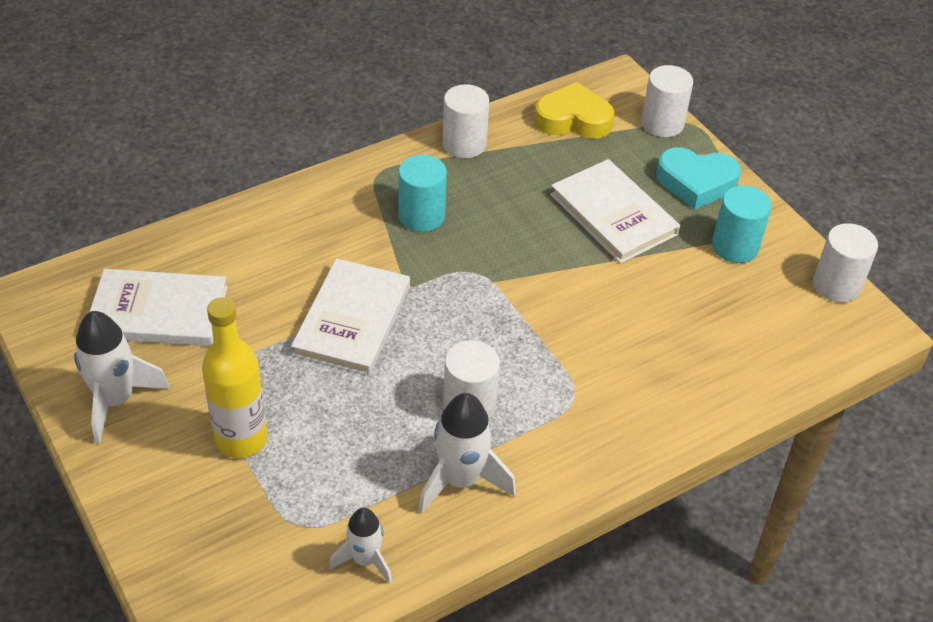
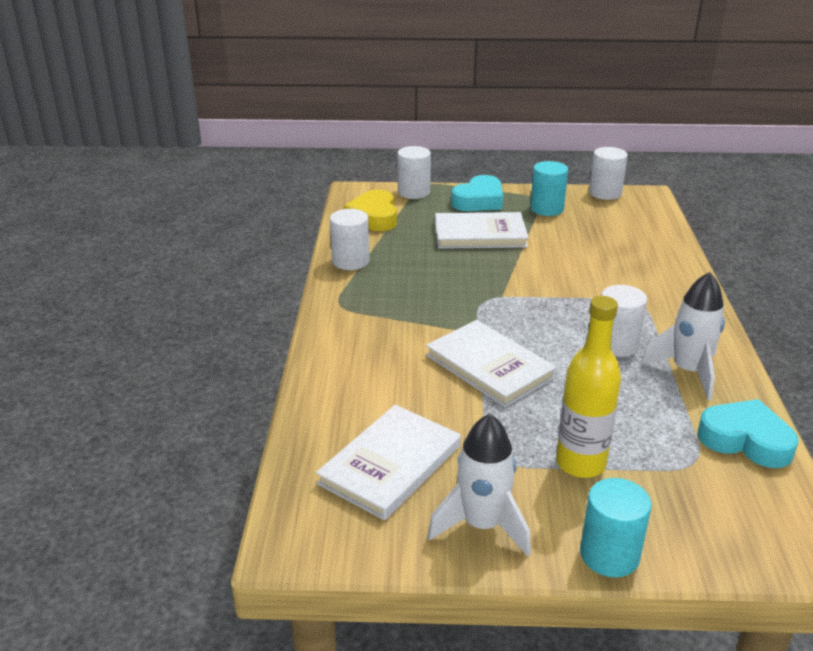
camera: 55 degrees left, 15 degrees down
white rocket [329,508,392,584] -> turquoise heart [697,399,799,468]
turquoise cylinder [399,155,447,232] -> turquoise cylinder moved to [580,478,652,578]
yellow heart [534,82,615,139] -> yellow heart turned 45 degrees counterclockwise [344,190,397,231]

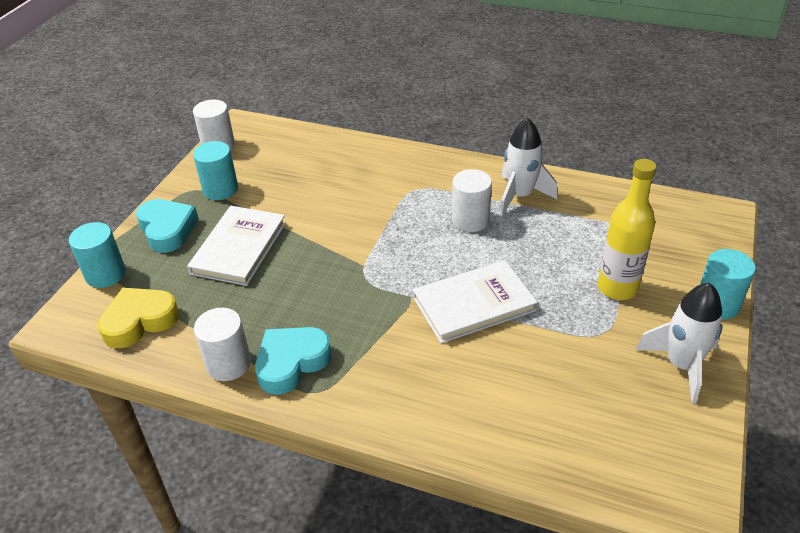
camera: 70 degrees left, 10 degrees up
white book [316,405,461,520] -> none
yellow heart [344,190,397,231] -> yellow heart turned 135 degrees clockwise [97,288,179,348]
white cylinder [398,146,431,199] -> turquoise cylinder [69,222,126,288]
turquoise heart [697,399,799,468] -> turquoise heart moved to [255,327,332,395]

